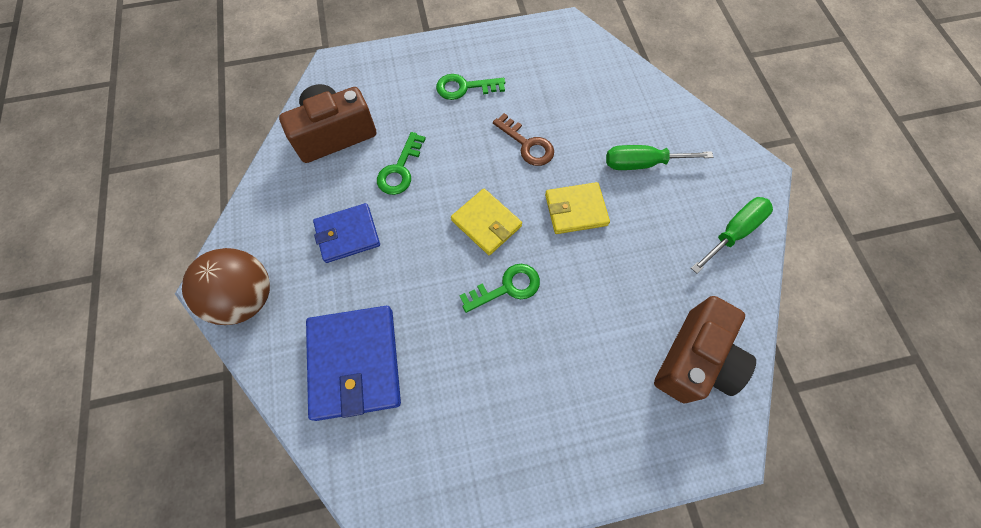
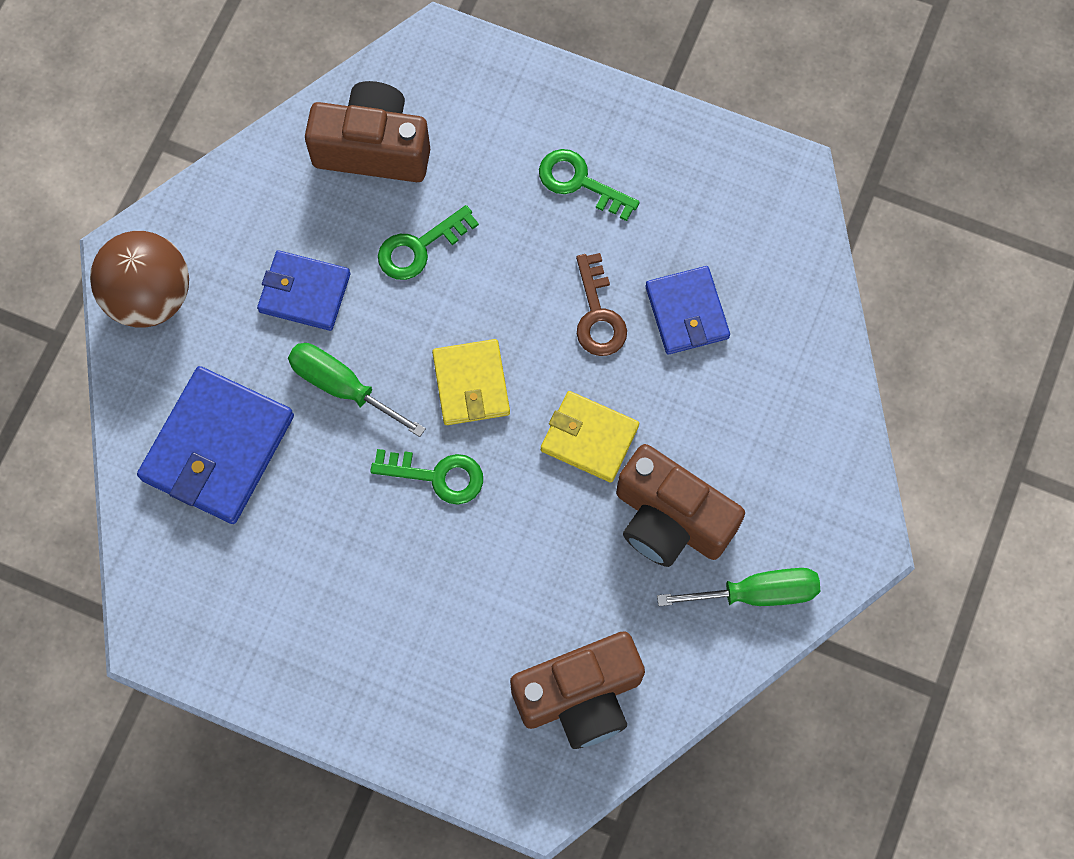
camera: 35 degrees right, 5 degrees up
green screwdriver [606,145,713,170] -> green screwdriver moved to [288,343,426,437]
none -> brown camera [616,444,745,567]
none -> blue wallet [645,266,730,354]

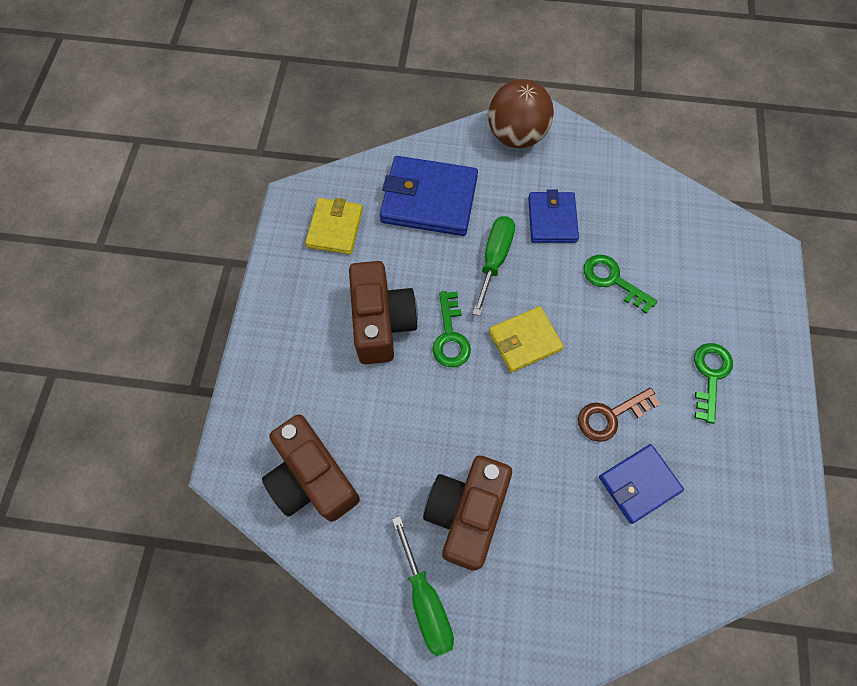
camera: 75 degrees right, 5 degrees down
brown camera [305,81,430,182] -> brown camera moved to [349,261,418,364]
yellow wallet [541,391,639,482] -> yellow wallet moved to [305,198,363,254]

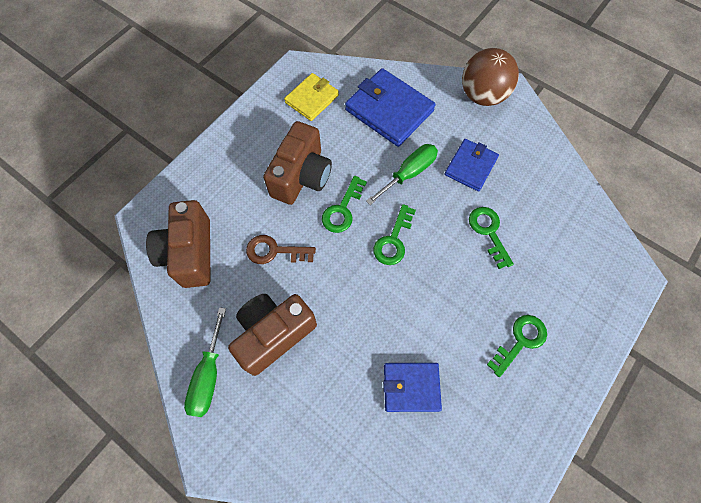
camera: 30 degrees right, 0 degrees up
yellow wallet [489,306,564,372] -> green key [373,204,416,265]
brown key [578,388,660,442] -> brown key moved to [246,235,316,264]

